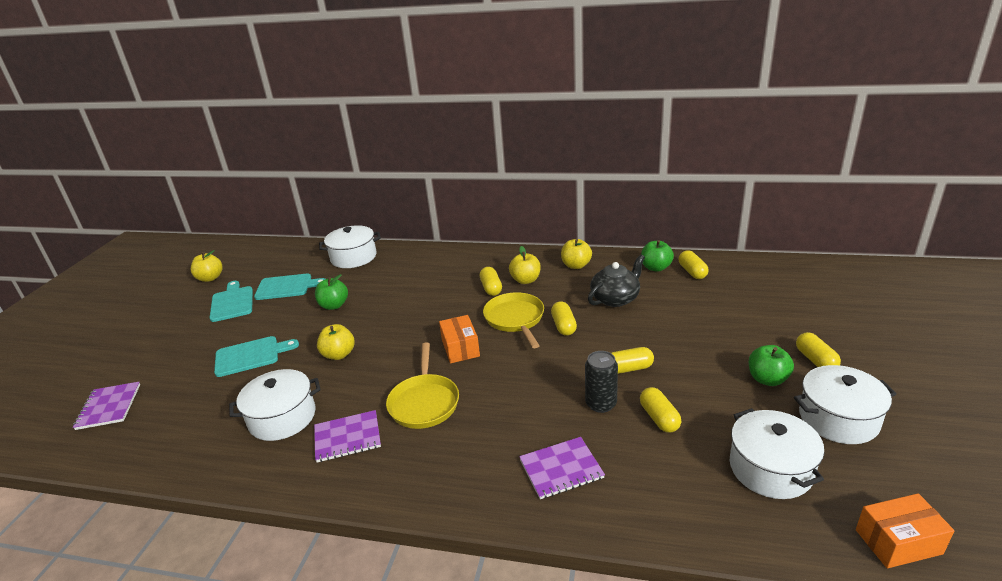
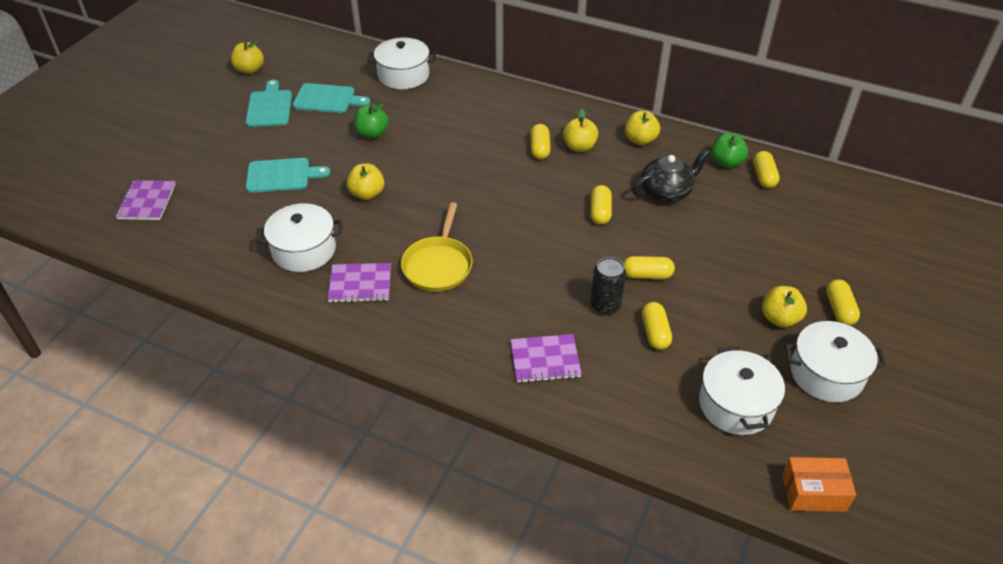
camera: 10 degrees right, 15 degrees up
orange box [439,315,480,363] -> none
yellow pan [483,292,544,348] -> none
green apple [749,345,794,386] -> yellow apple [762,286,807,327]

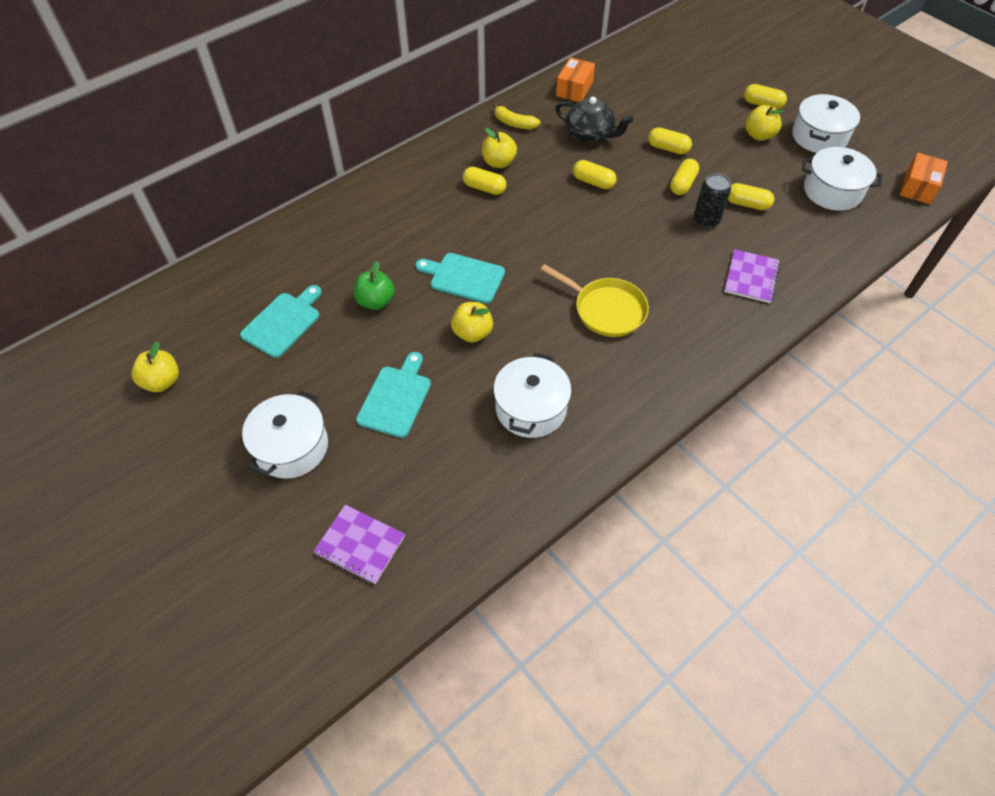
camera: 65 degrees left, 10 degrees up
turquoise cutting board [246,79,292,127] -> turquoise cutting board moved to [416,253,505,304]
purple notebook [328,263,391,303] -> none
white pot [368,37,436,89] -> white pot moved to [242,390,328,479]
yellow apple [625,111,660,145] -> yellow banana [493,103,540,129]
black teapot [632,149,710,202] -> black teapot turned 120 degrees clockwise [555,97,633,143]
green apple [711,133,748,168] -> orange box [556,57,595,102]
yellow capsule [753,151,780,188] -> yellow capsule moved to [648,127,692,154]

